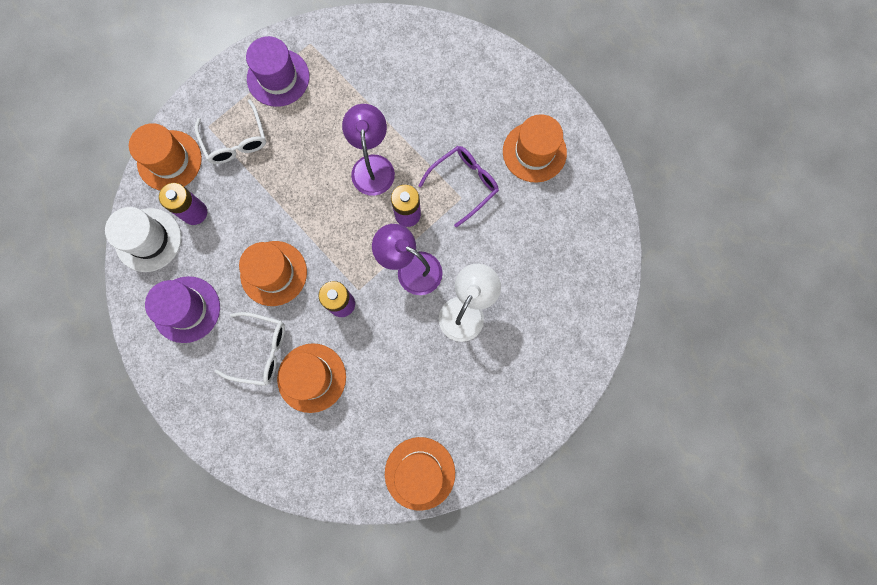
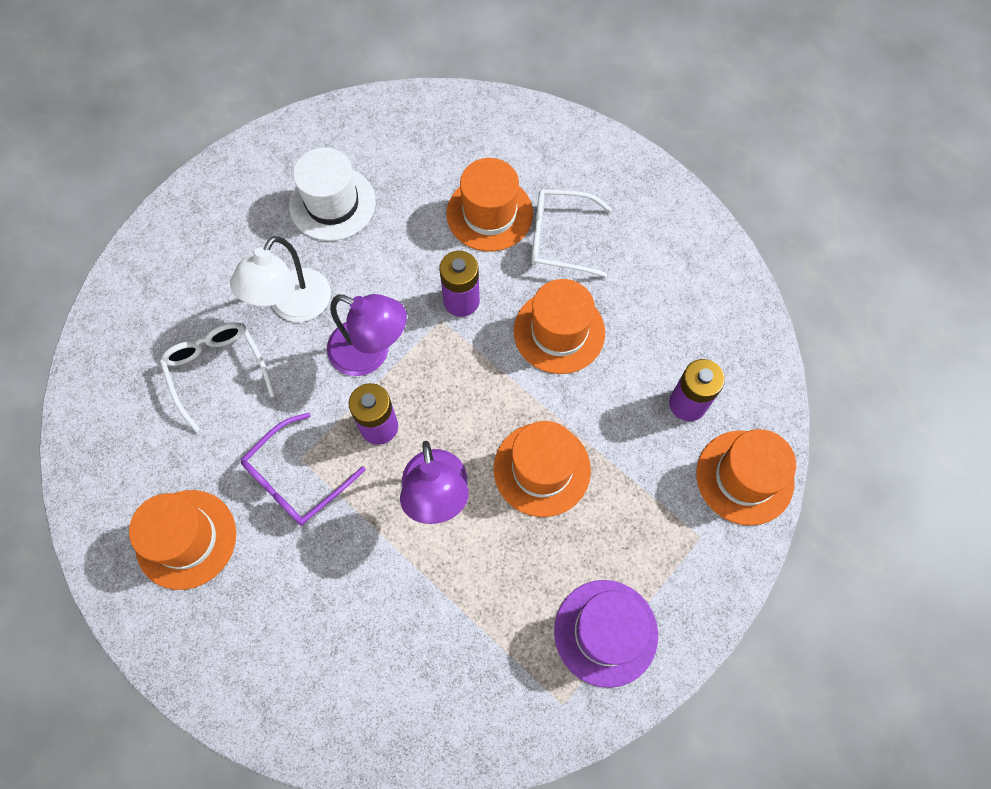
camera: 175 degrees right, 10 degrees down
white hat [105,207,181,272] -> white hat moved to [289,147,376,241]
purple hat [145,276,220,343] -> none
white glasses [195,99,266,164] -> white glasses moved to [160,322,275,432]
orange hat [385,437,455,511] -> orange hat moved to [494,421,591,517]

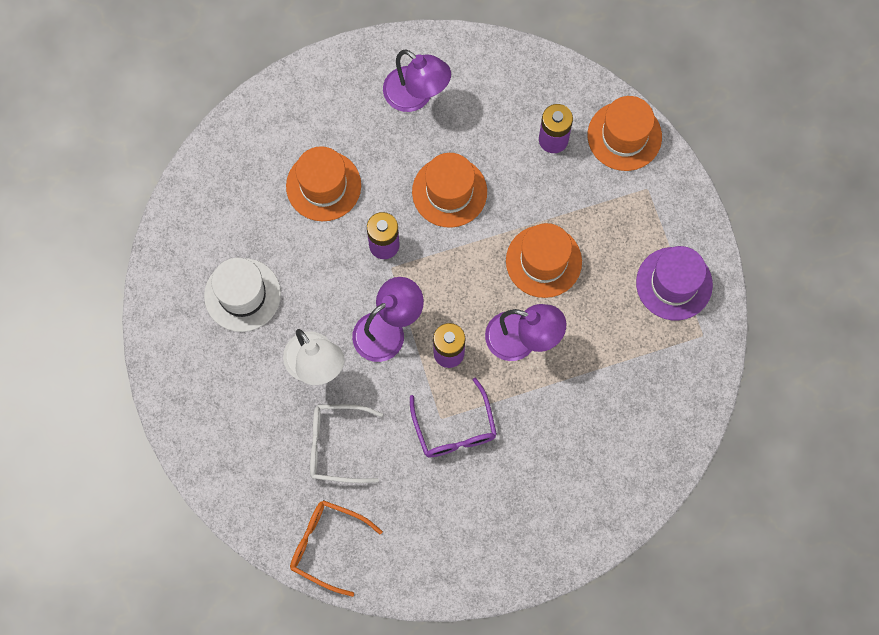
camera: 60 degrees left, 5 degrees up
orange hat [129,490,236,590] -> none
white glasses [531,189,612,277] -> none
none -> orange glasses [290,500,383,597]
none -> purple lamp [383,49,451,112]

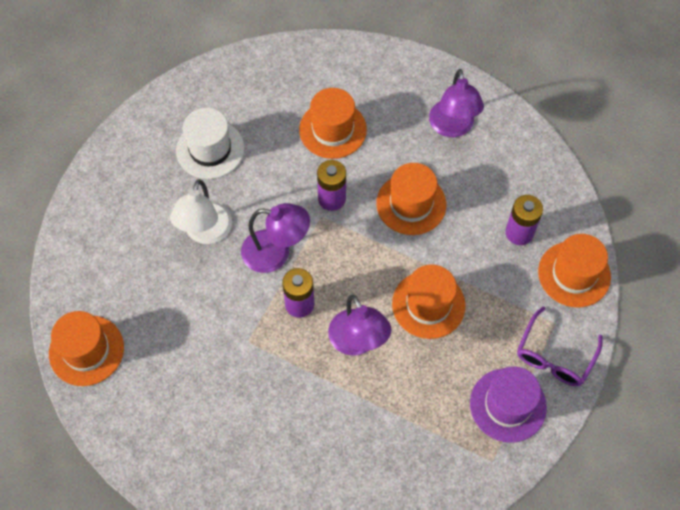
camera: 45 degrees right, 10 degrees down
orange glasses [290,500,383,597] -> orange hat [49,311,124,386]
white glasses [310,404,383,483] -> none
purple glasses [410,378,497,457] -> purple glasses moved to [517,306,603,386]

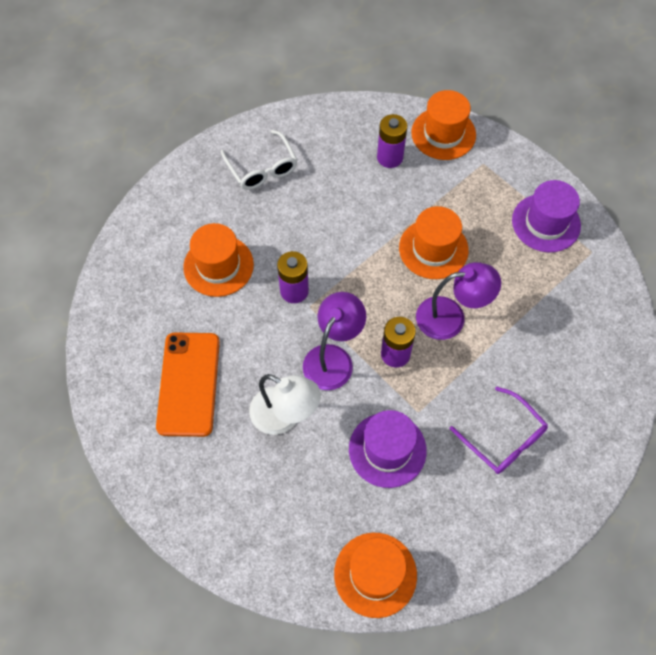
camera: 70 degrees left, 0 degrees up
white hat [176,108,244,179] -> orange phone [156,332,220,437]
orange hat [376,163,446,235] -> none
purple lamp [429,69,484,137] -> white glasses [221,130,297,190]
purple glasses [517,306,603,386] -> purple glasses moved to [450,386,548,474]
none -> purple hat [349,410,427,488]

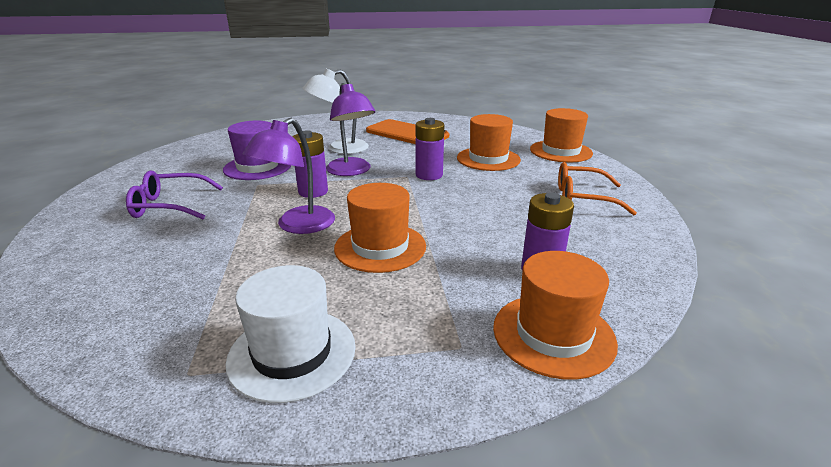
camera: 125 degrees right, 35 degrees down
white glasses [221,130,297,190] -> orange glasses [558,162,637,215]
orange hat [334,533,417,618] -> orange hat moved to [530,108,593,162]
purple hat [512,180,581,252] -> white hat [225,265,356,403]

